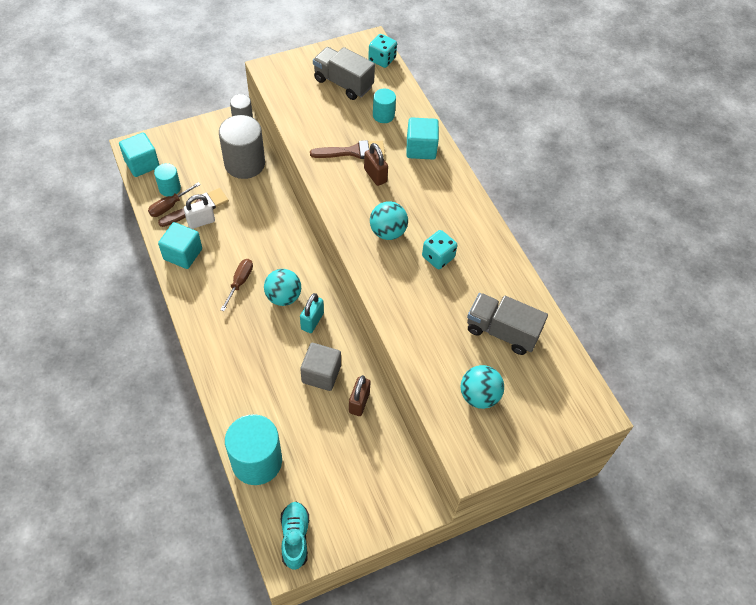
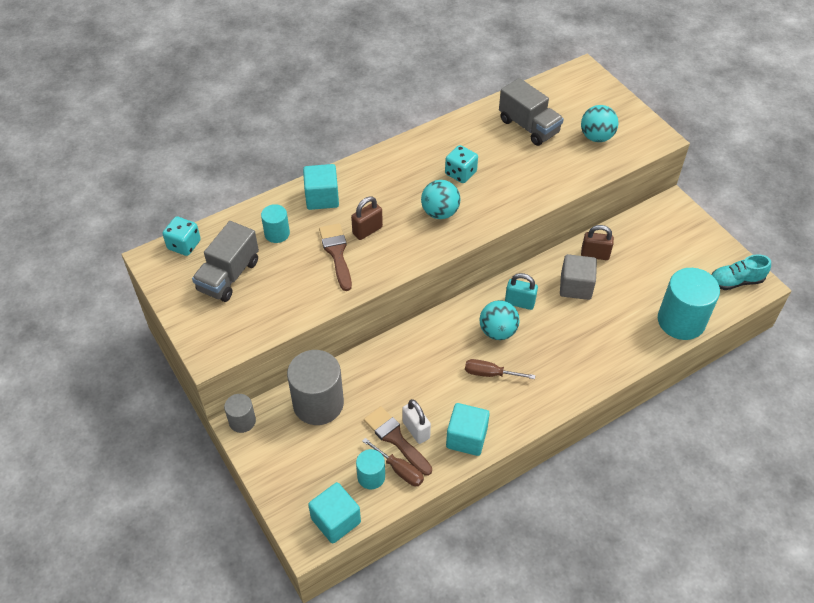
camera: 95 degrees left, 5 degrees down
grey truck [467,293,548,355] -> grey truck turned 60 degrees counterclockwise [499,78,564,146]

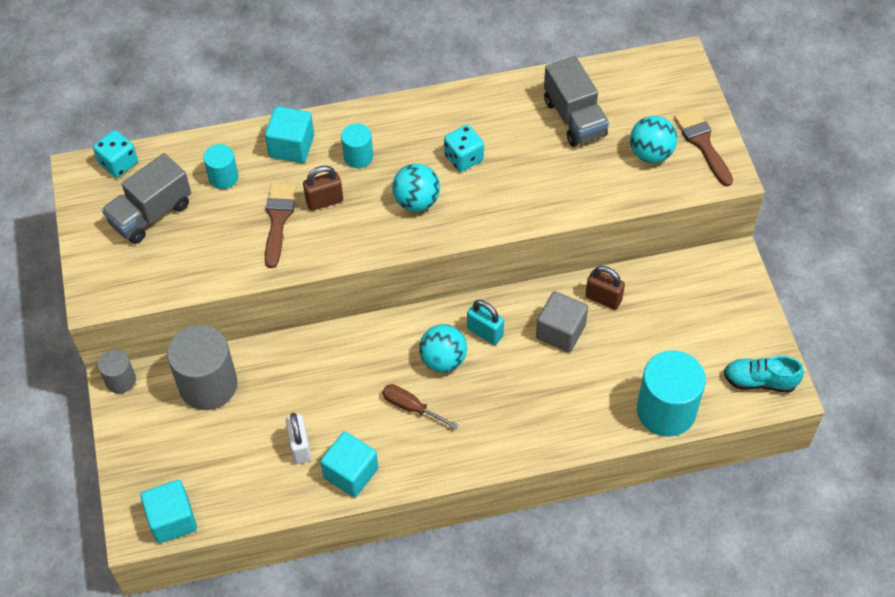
camera: 20 degrees right, 5 degrees up
turquoise cylinder [356,449,385,489] -> turquoise cylinder moved to [341,123,373,168]
brown screwdriver [362,438,424,486] -> none
brown brush [364,406,432,476] -> brown brush moved to [674,108,733,187]

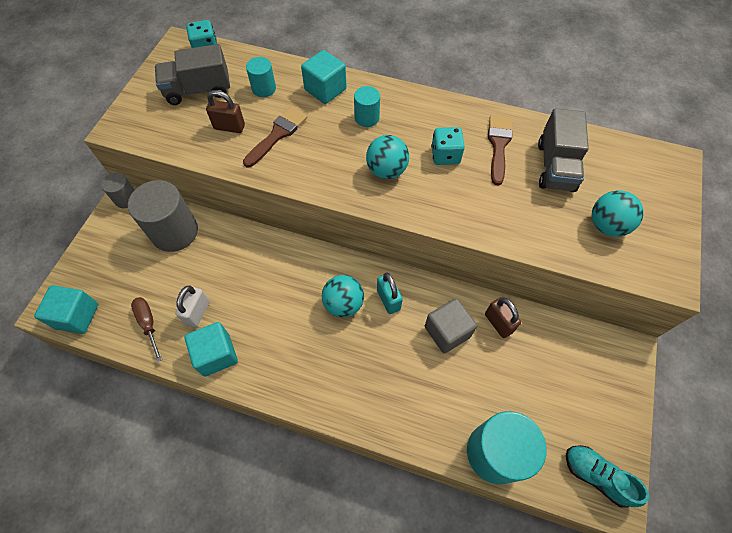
camera: 30 degrees right, 5 degrees up
brown padlock [303,165,343,211] -> brown padlock moved to [206,90,245,133]
brown screwdriver [382,384,458,429] -> brown screwdriver moved to [131,297,162,362]
brown brush [674,108,733,187] -> brown brush moved to [488,115,512,186]

